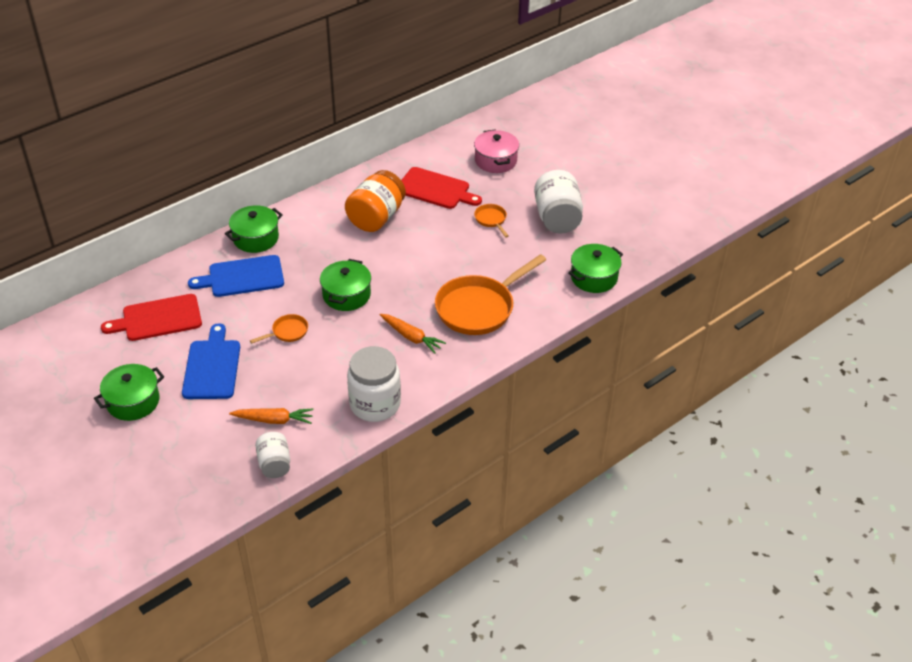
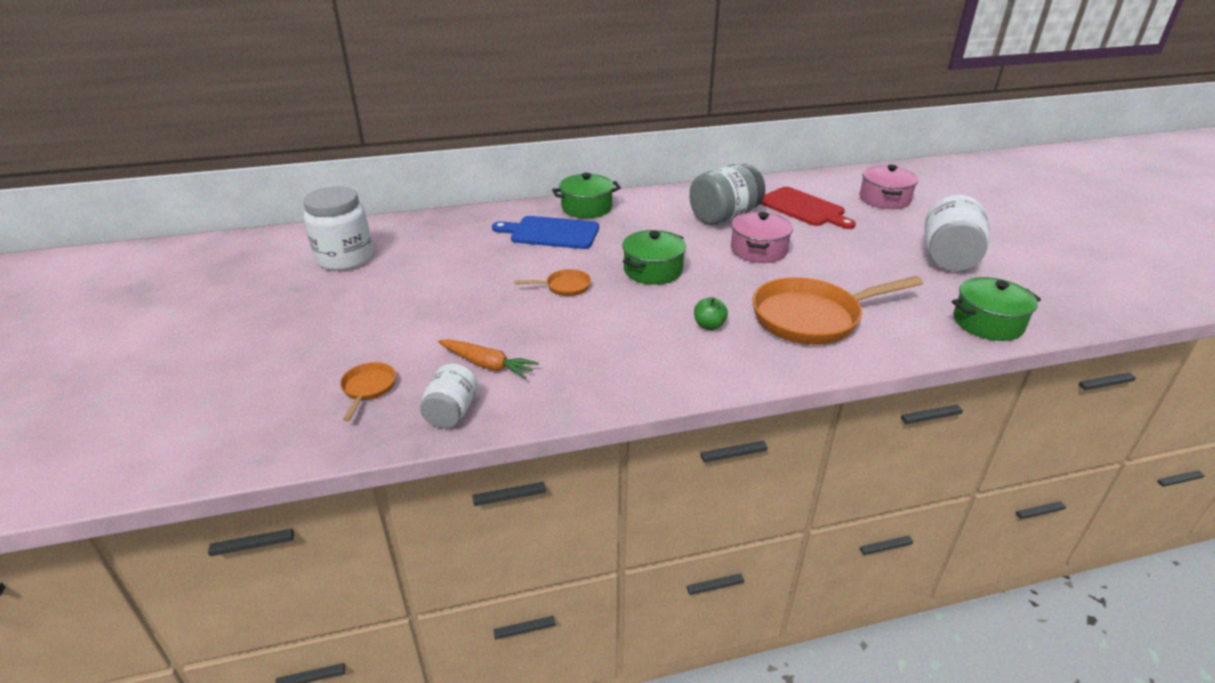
camera: 25 degrees right, 10 degrees down
green pot [94,364,164,421] -> none
red cutting board [101,294,202,341] -> none
blue cutting board [182,323,240,399] -> none
orange jar [345,170,406,232] -> grey jar [689,164,765,225]
white jar [347,346,401,422] -> white jar moved to [303,186,373,271]
orange carrot [380,314,446,354] -> green apple [694,297,728,330]
orange pan [474,204,509,237] -> orange pan moved to [340,362,396,421]
none -> pink pot [731,212,793,263]

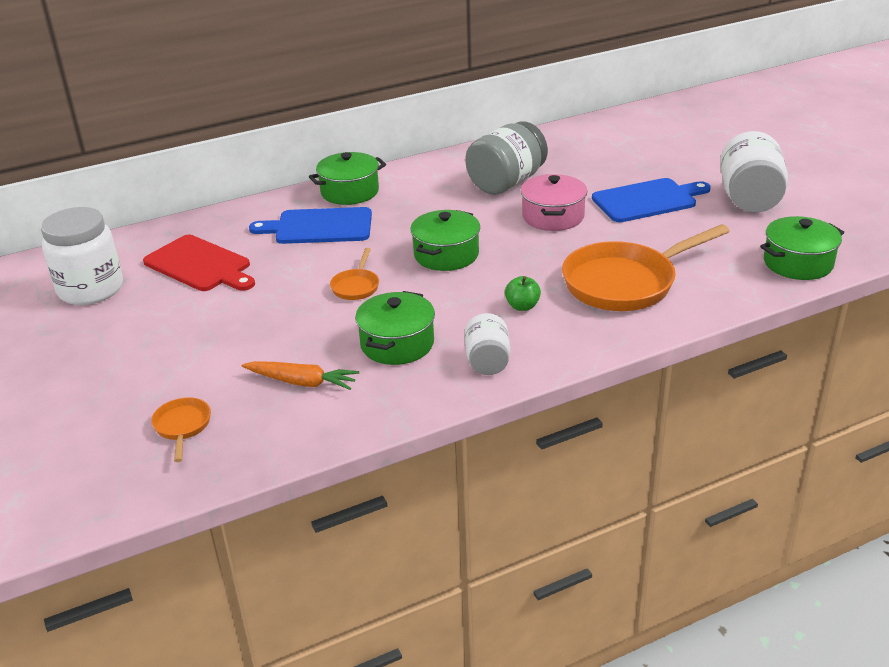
camera: 10 degrees left, 0 degrees up
white jar [420,363,478,428] -> white jar moved to [465,313,510,375]
orange pan [515,269,591,296] -> orange pan turned 120 degrees clockwise [330,248,379,300]
red cutting board [761,187,856,229] -> red cutting board moved to [143,235,255,291]
pink pot [860,165,918,209] -> none
none -> green pot [355,291,435,365]
none -> blue cutting board [592,178,711,222]

